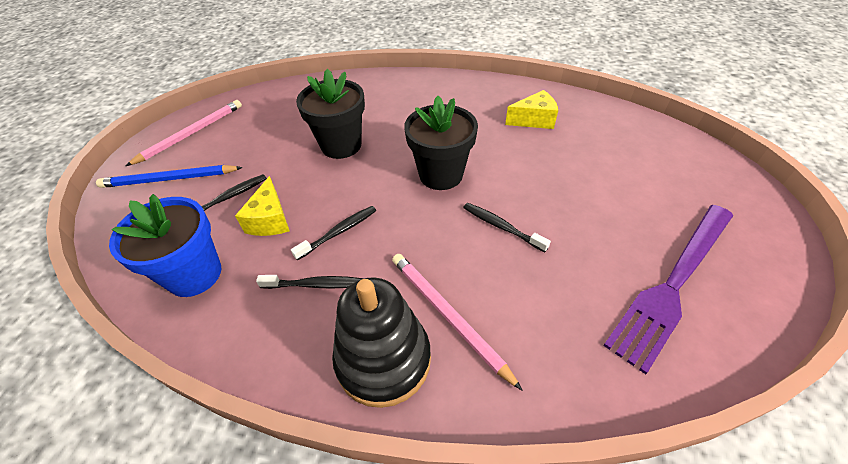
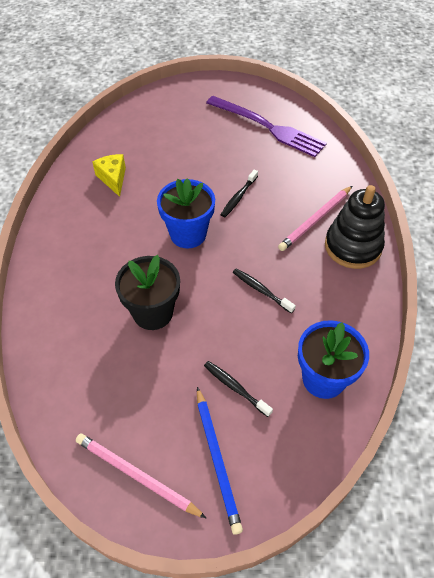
camera: 100 degrees left, 5 degrees up
yellow cheese [235,176,290,236] -> none
black toothbrush [256,275,364,289] -> none
black flower pot [404,96,478,190] -> blue flower pot [157,178,215,248]

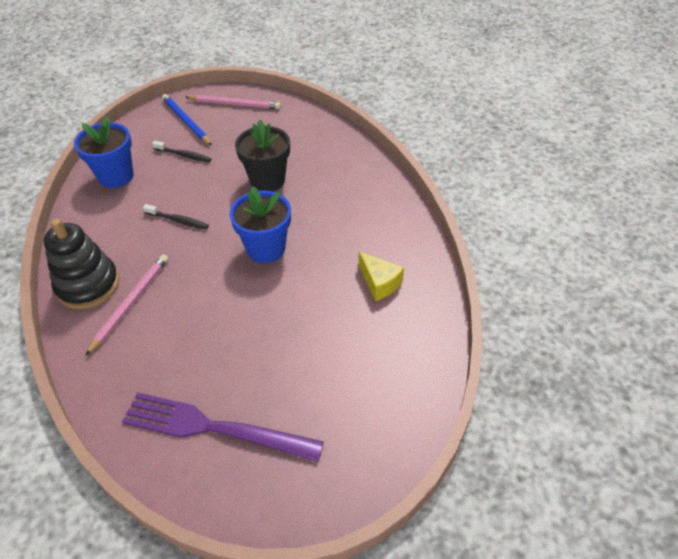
camera: 160 degrees right, 5 degrees down
black toothbrush [221,169,258,217] -> none

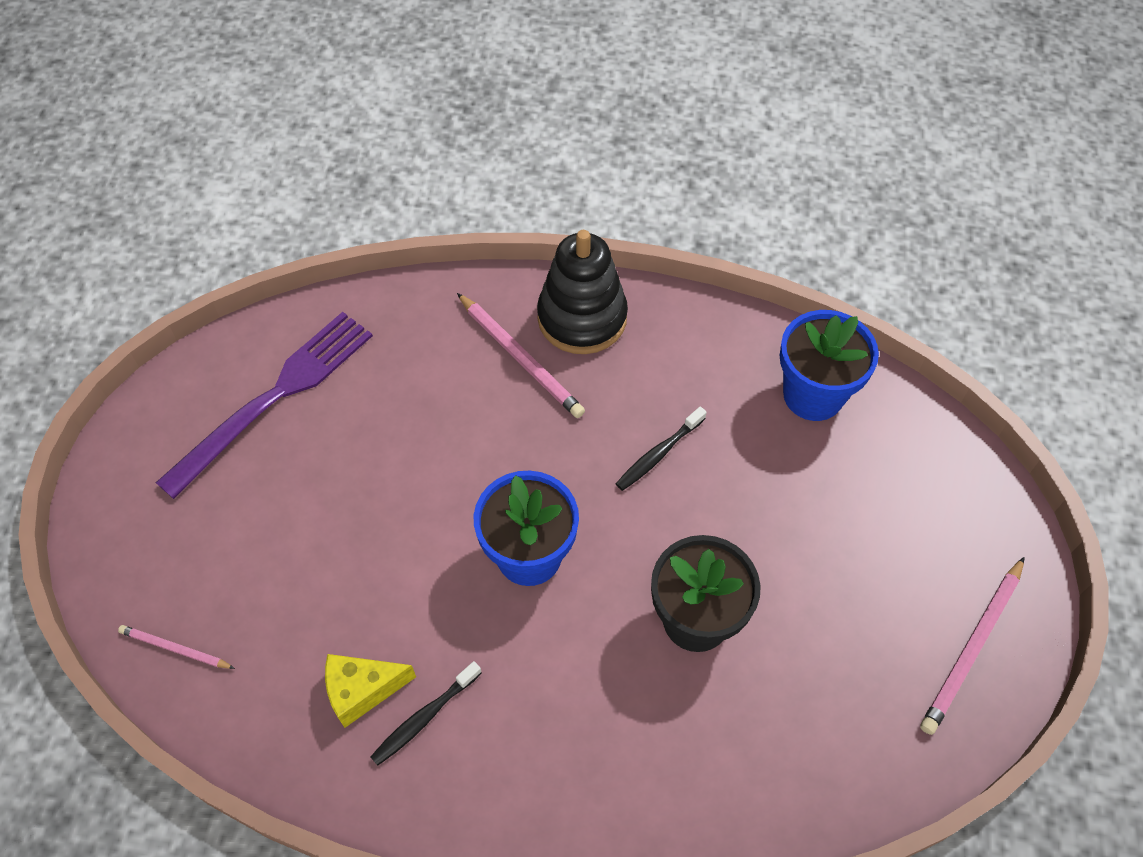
camera: 115 degrees right, 10 degrees up
black toothbrush [152,141,211,162] -> black toothbrush moved to [370,661,482,766]
blue pencil [162,94,212,146] -> none
none -> pink pencil [118,625,235,669]

